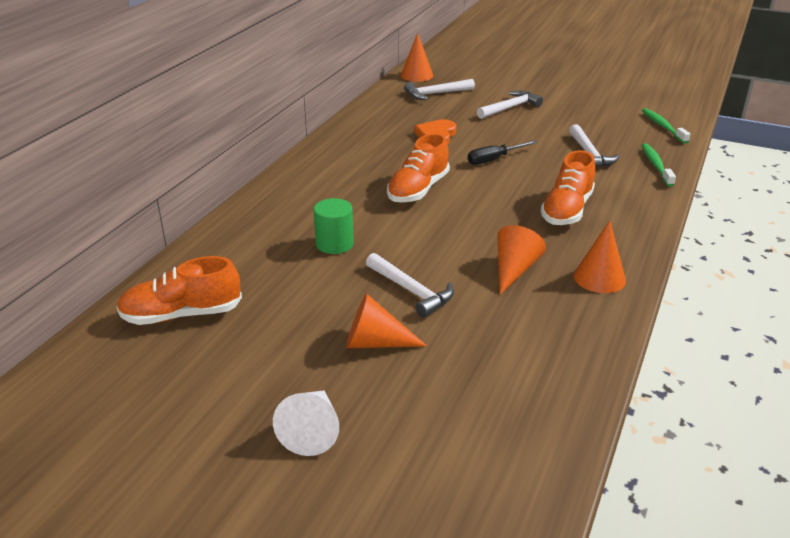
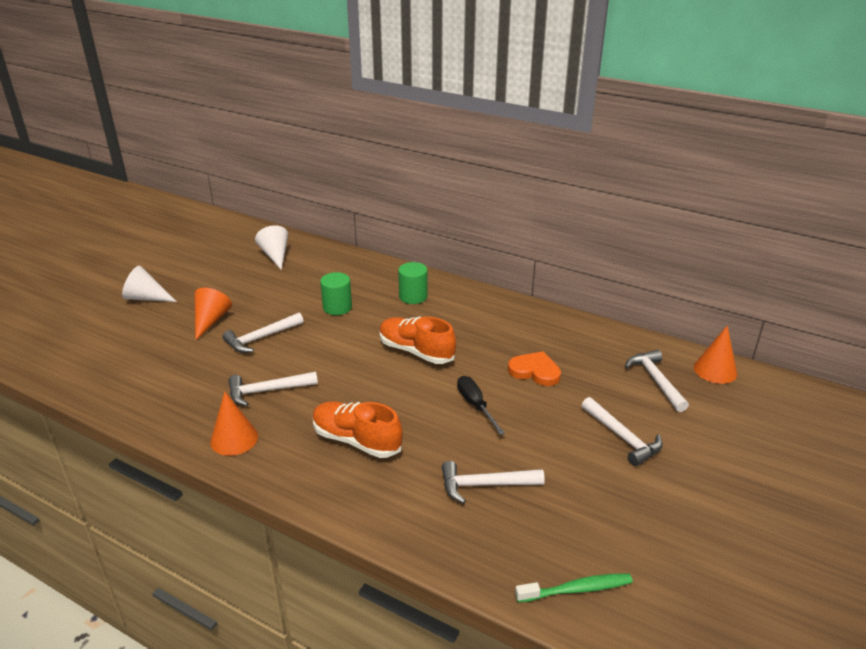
camera: 95 degrees right, 0 degrees up
orange shoe [117,256,242,325] -> white cone [255,225,288,270]
orange cone [497,225,546,294] -> white hammer [228,372,318,406]
green toothbrush [641,143,676,187] -> none
none -> green cylinder [398,262,428,304]

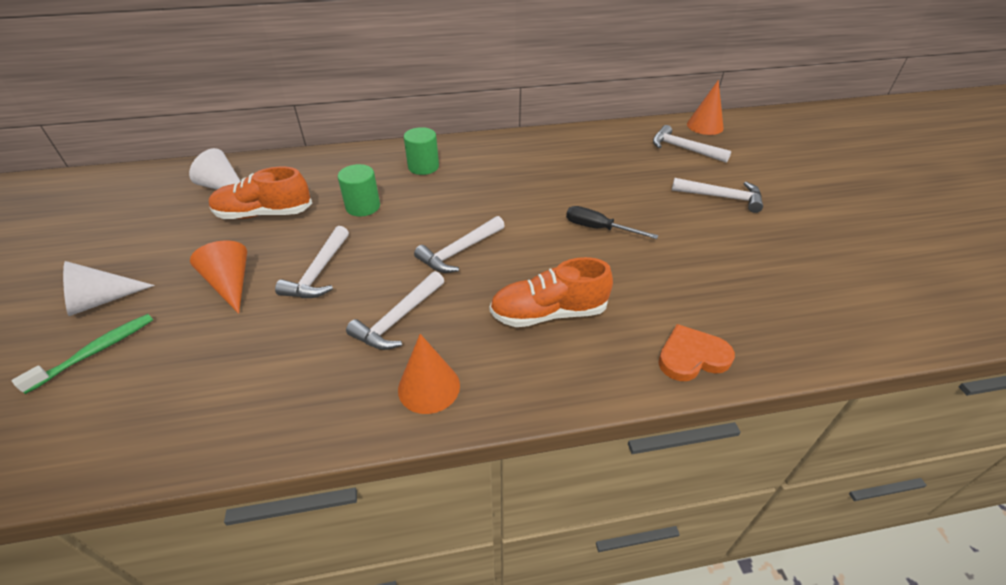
camera: 40 degrees left, 10 degrees up
orange shoe [380,317,456,364] -> orange shoe moved to [209,167,312,219]
white hammer [442,461,545,504] -> white hammer moved to [414,216,505,273]
orange heart [508,351,561,386] -> orange heart moved to [658,324,735,381]
green toothbrush [515,573,633,602] -> green toothbrush moved to [12,314,153,394]

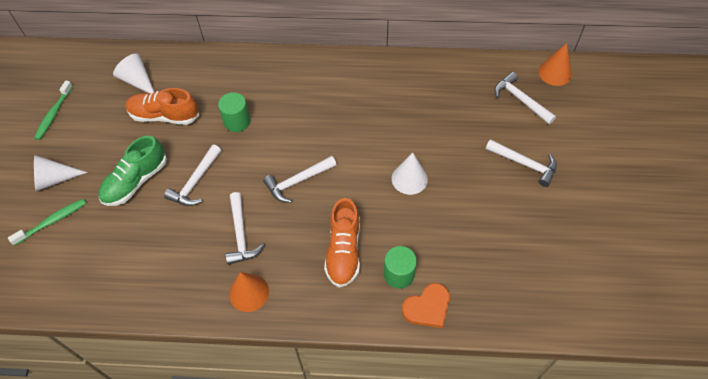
camera: 15 degrees right, 15 degrees up
orange cone [190,240,247,314] -> green shoe [99,136,167,206]
white hammer [346,271,444,350] -> white hammer turned 60 degrees counterclockwise [226,192,264,265]
green cylinder [404,127,439,175] -> green cylinder moved to [384,246,417,289]
orange shoe [490,257,613,327] -> orange shoe turned 90 degrees counterclockwise [324,198,360,288]
black screwdriver [566,206,658,239] -> white cone [392,152,428,195]
orange heart [658,324,735,381] -> orange heart turned 150 degrees clockwise [402,283,450,328]
none -> green toothbrush [34,80,73,140]

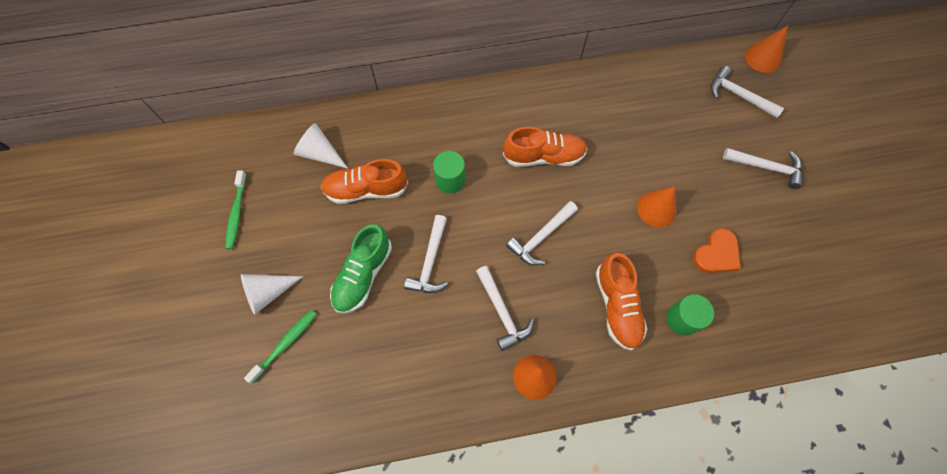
camera: 15 degrees left, 10 degrees up
white cone [392,152,428,195] -> orange cone [637,186,676,227]
orange heart [402,283,450,328] -> orange heart moved to [693,228,741,273]
none -> orange shoe [503,127,588,167]

